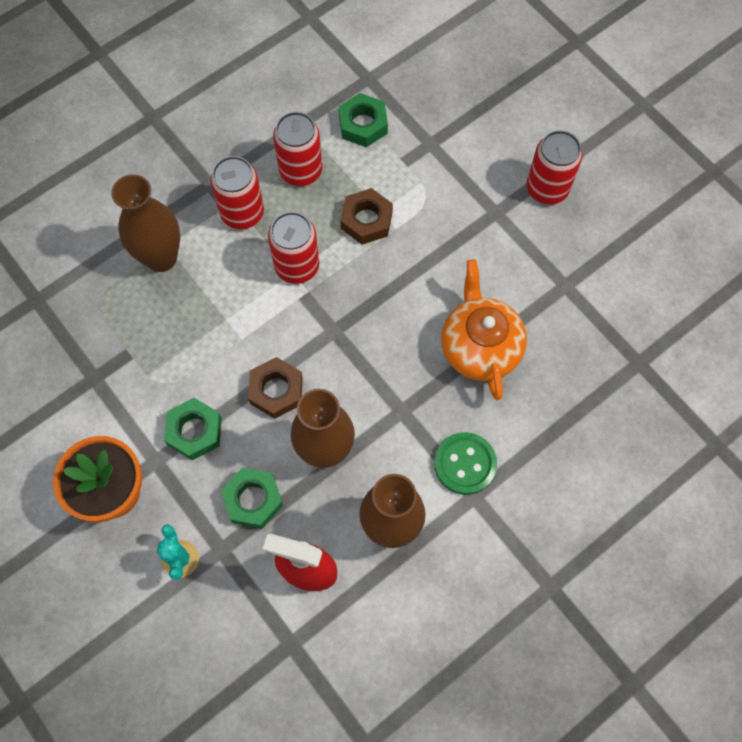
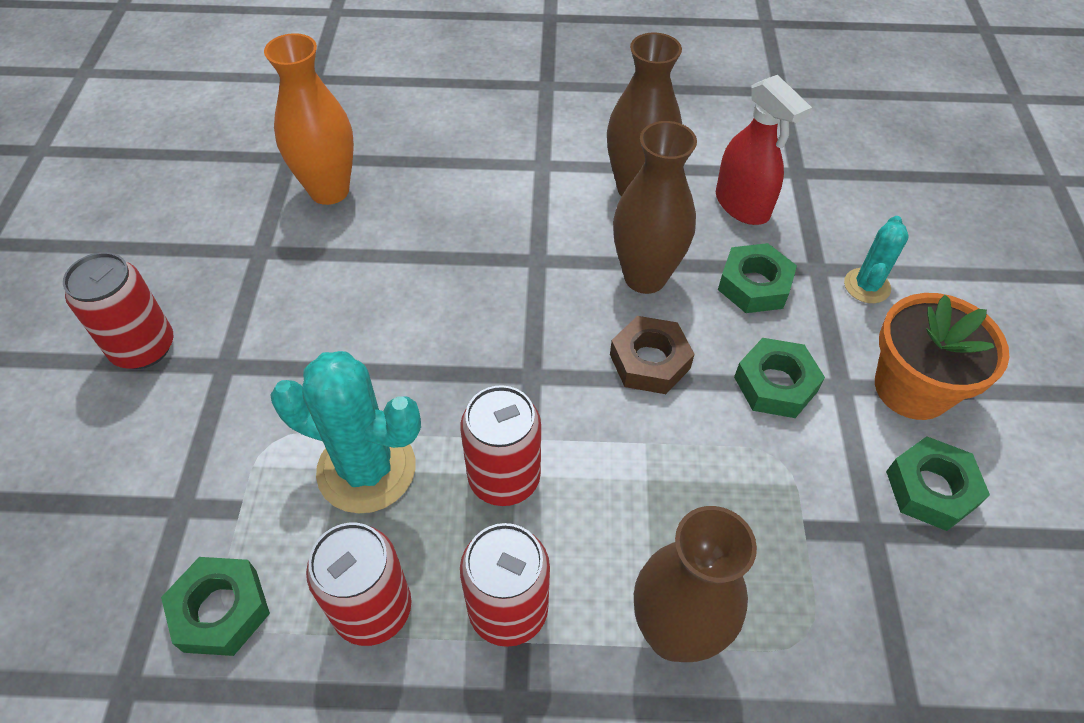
camera: 140 degrees left, 15 degrees down
brown nut [340,188,393,245] -> turquoise cactus [271,351,421,513]
green button [434,432,497,495] -> none
orange teapot [441,259,527,400] -> none
none -> orange vase [264,33,354,205]
none -> green nut [886,436,990,531]

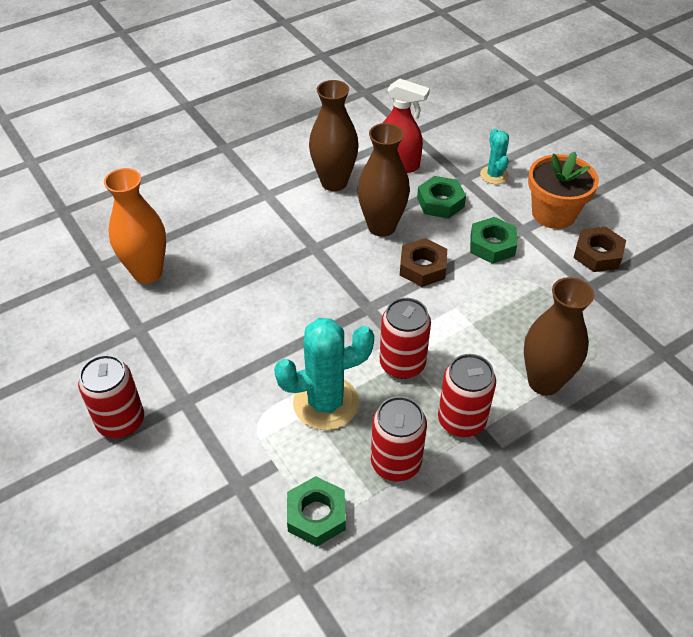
camera: 35 degrees left, 5 degrees down
green nut [886,436,990,531] -> brown nut [573,227,626,272]

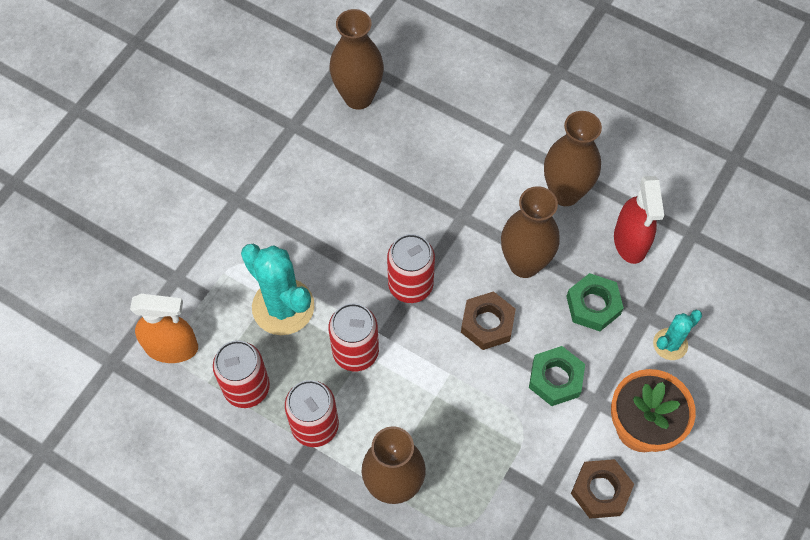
camera: 65 degrees right, 15 degrees up
red can [78,355,144,438] -> red can moved to [387,234,435,303]
orange vase [104,168,166,283] -> brown vase [330,9,384,110]
green nut [287,476,346,546] -> orange spray bottle [130,294,198,363]

